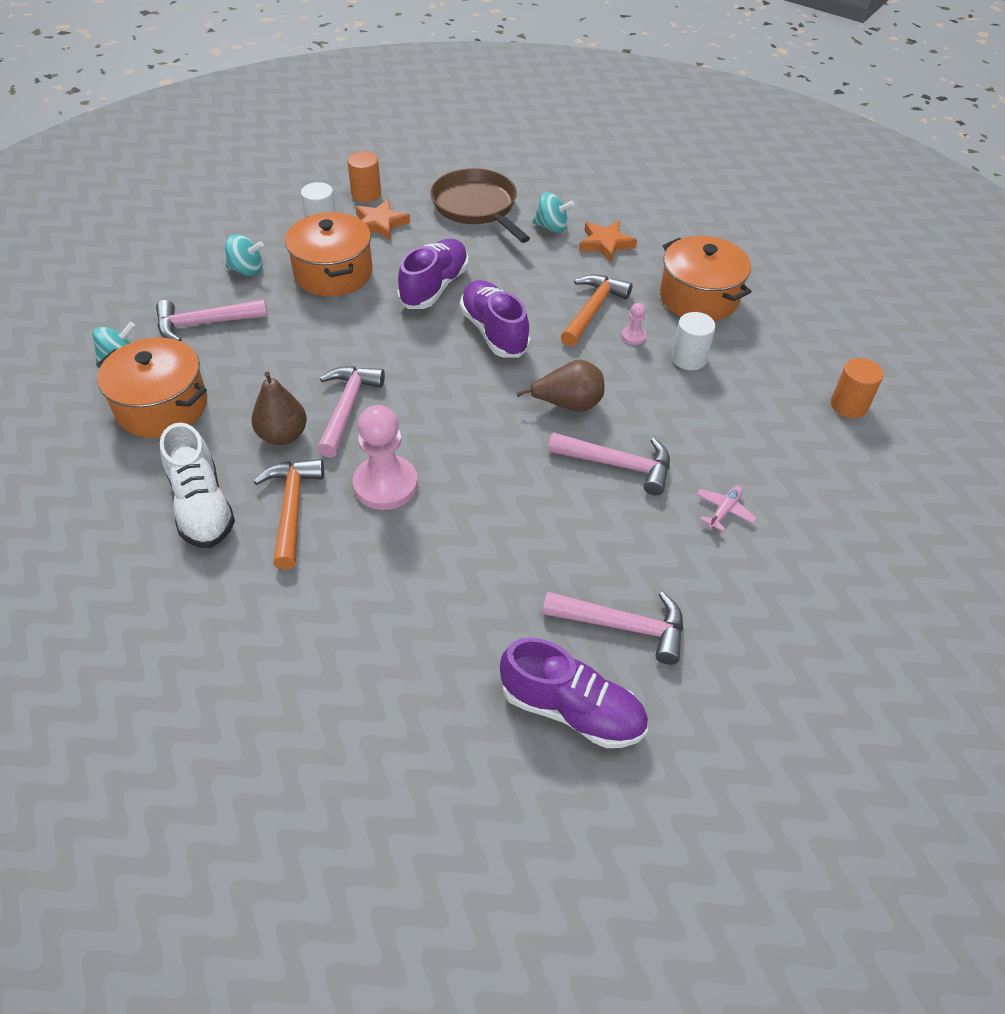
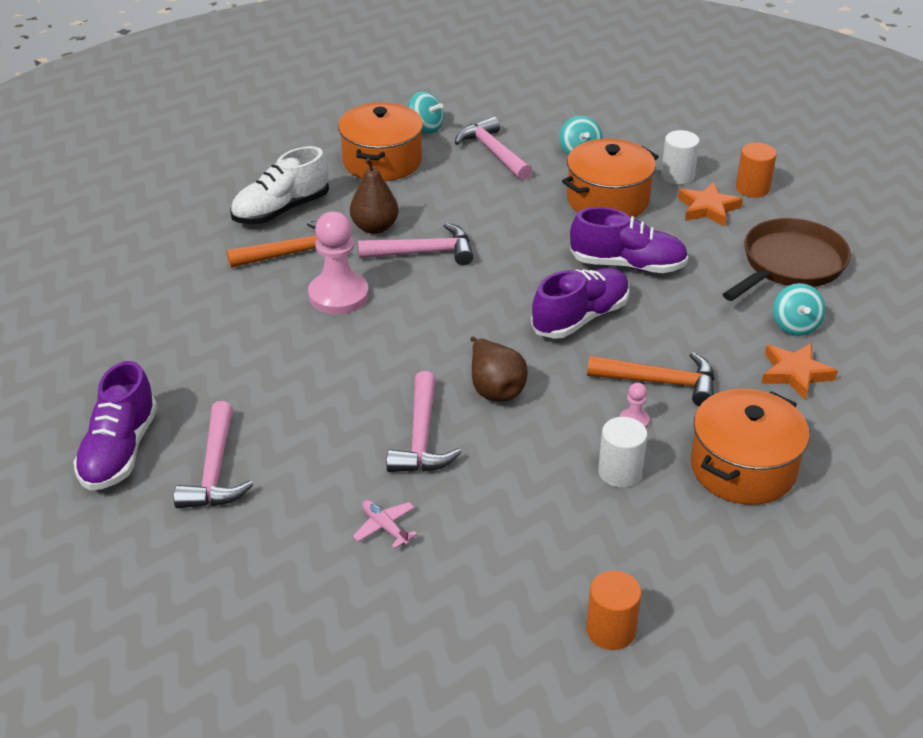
camera: 75 degrees right, 10 degrees down
pink plane [697,486,757,531] -> pink plane turned 150 degrees counterclockwise [353,500,418,548]

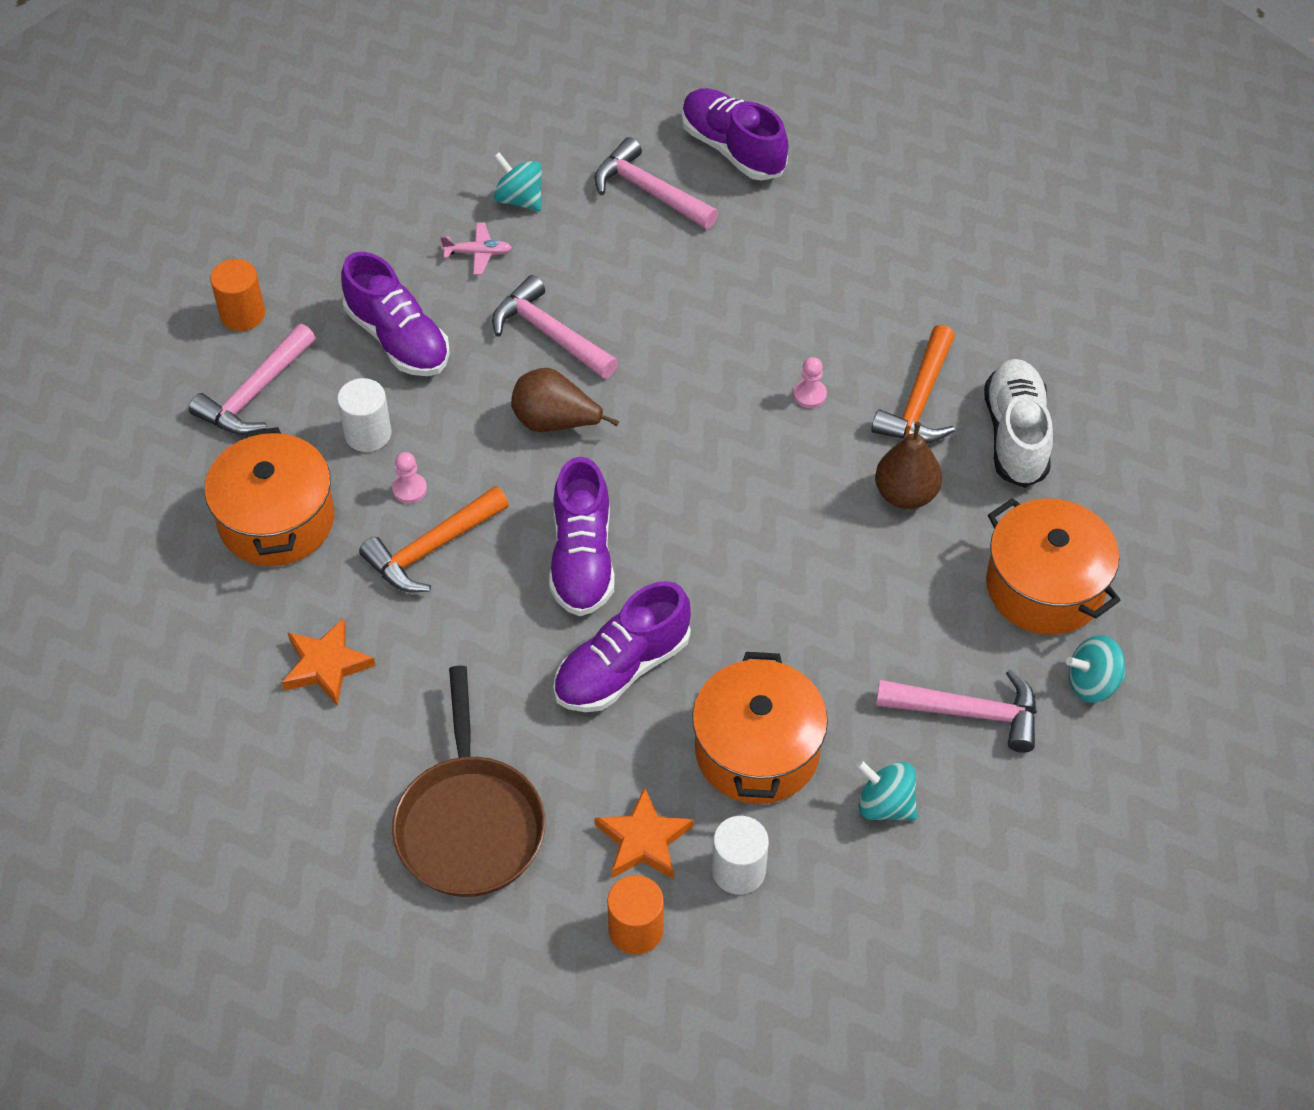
camera: 130 degrees right, 15 degrees up
pink pawn [308,211,369,314] -> pink pawn [793,357,827,408], size x0.45
pink hammer [358,223,473,265] -> pink hammer moved to [189,324,315,435]
turquoise spinning top [773,283,825,336] -> turquoise spinning top moved to [494,152,542,211]
none -> purple shoe [341,252,450,376]

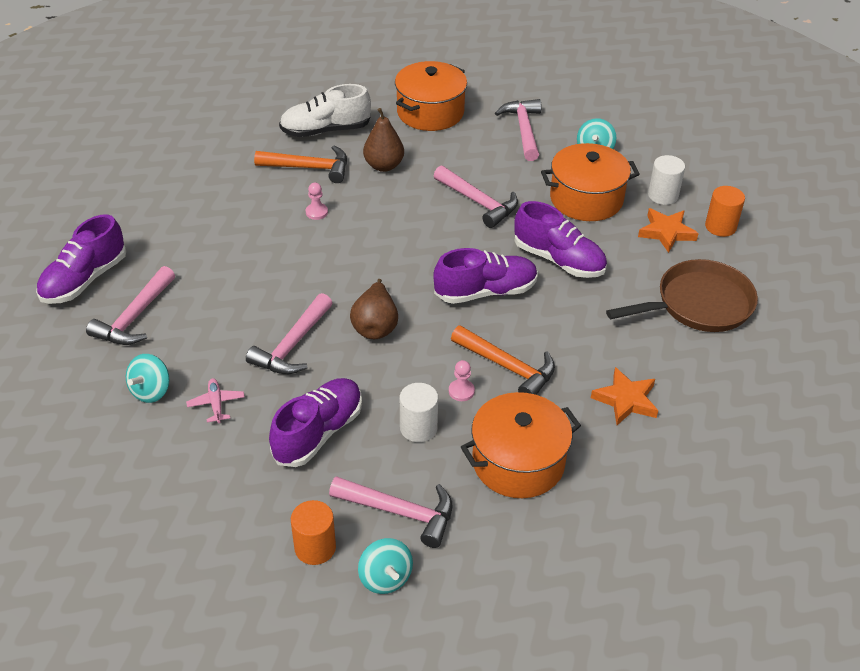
camera: 105 degrees left, 10 degrees down
turquoise spinning top [1066,635,1126,703] -> turquoise spinning top moved to [358,538,413,594]
none -> pink hammer [434,166,518,228]

